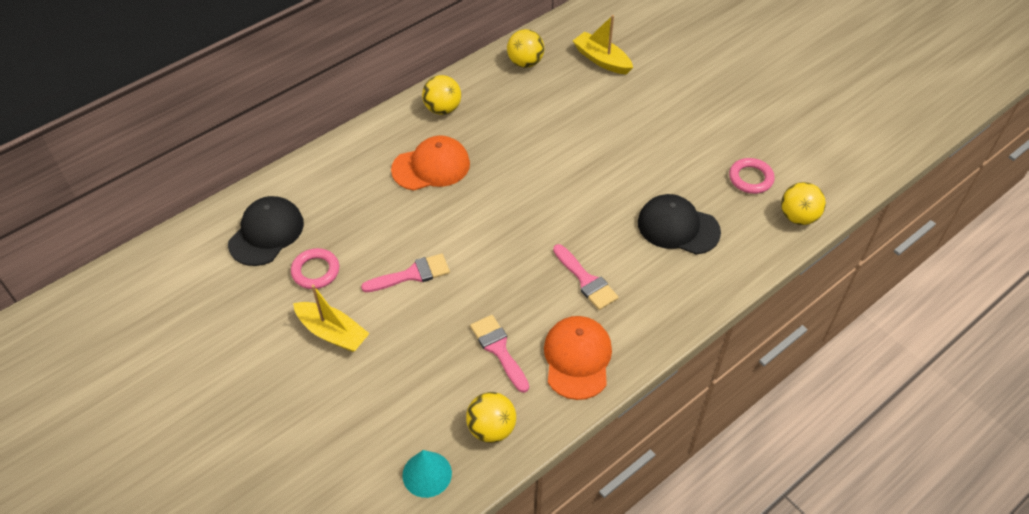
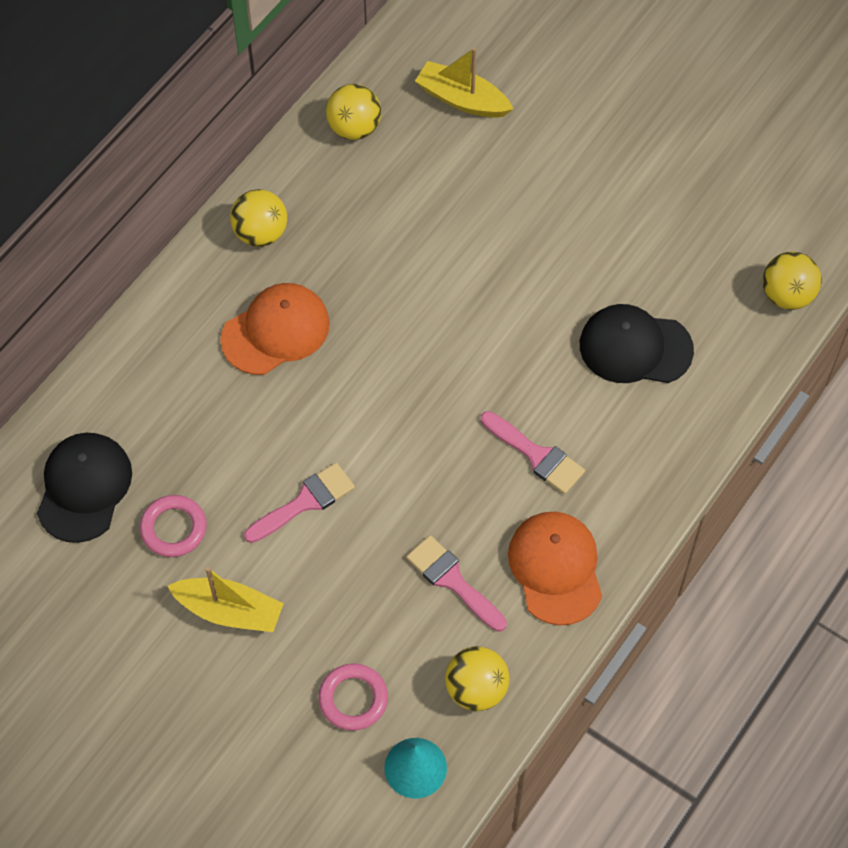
camera: 15 degrees left, 10 degrees up
pink ring [729,158,774,194] -> pink ring moved to [318,663,388,731]

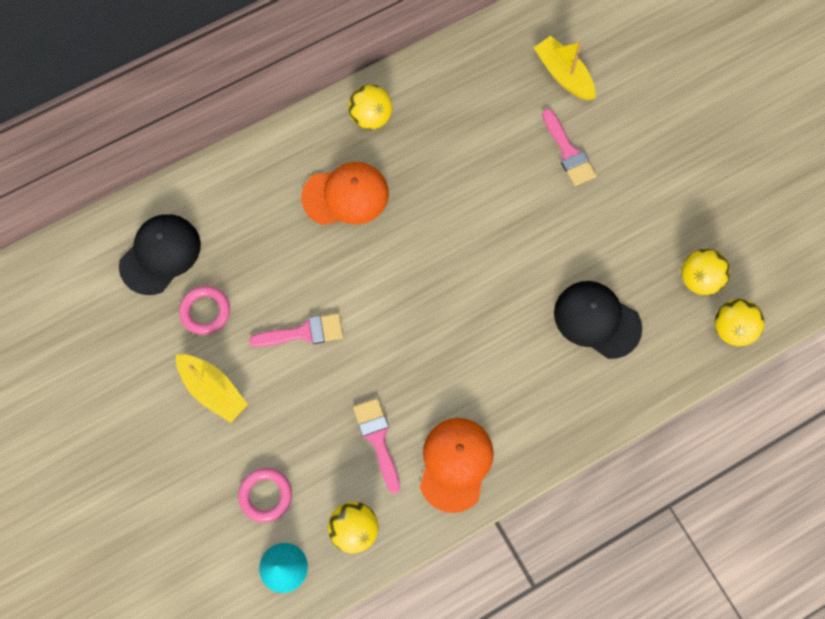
camera: 25 degrees right, 10 degrees up
yellow ball [326,84,381,140] -> yellow ball moved to [681,249,730,295]
pink brush [481,411,585,494] -> pink brush moved to [542,109,597,186]

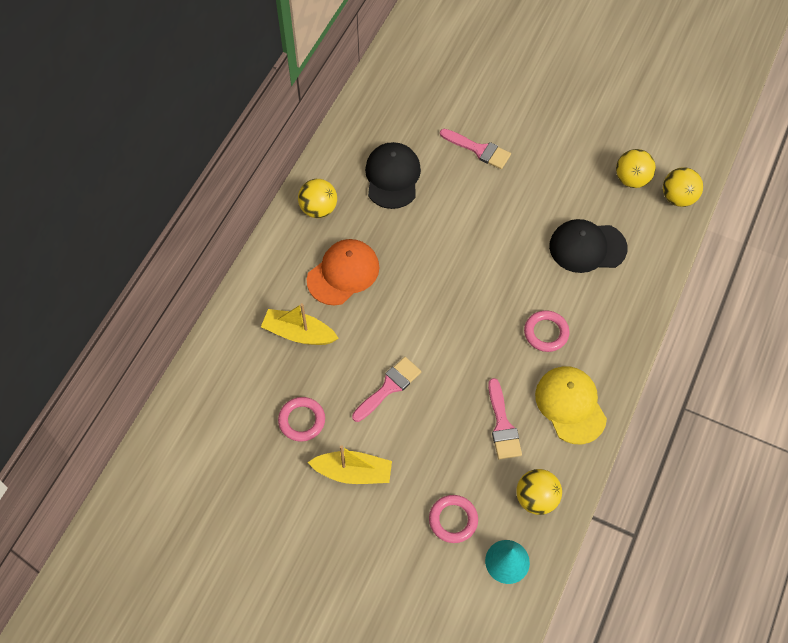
camera: 35 degrees left, 10 degrees down
black cap [119,214,201,295] -> black cap moved to [365,142,421,209]
pink brush [353,398,400,494] -> pink brush turned 135 degrees counterclockwise [488,378,522,459]
orange cap [420,418,494,513] -> yellow cap [535,366,607,444]
yellow boat [534,36,596,100] -> yellow boat moved to [261,303,339,345]
none -> pink ring [524,310,569,352]

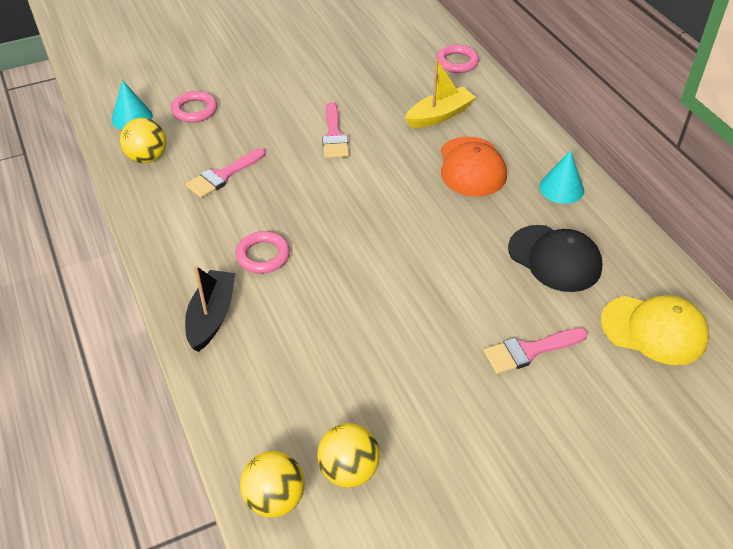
camera: 130 degrees right, 15 degrees down
pink ring [278,397,325,442] -> pink ring moved to [436,45,479,73]
yellow ball [298,179,337,218] -> turquoise cone [539,150,584,204]
yellow boat [308,445,392,484] -> none
pink brush [488,378,522,459] -> pink brush turned 75 degrees counterclockwise [186,148,266,198]
yellow cap [535,366,607,444] -> yellow cap moved to [601,295,709,365]
black cap [549,219,628,273] -> none
none -> black boat [185,266,235,352]

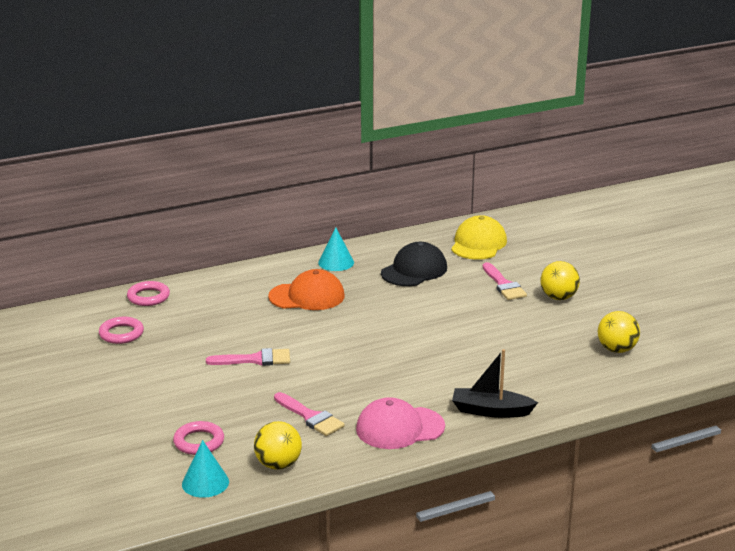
camera: 90 degrees left, 20 degrees down
pink ring [235,231,290,273] -> pink ring moved to [99,317,144,344]
yellow ball [240,451,305,518] -> yellow ball moved to [540,261,580,300]
yellow boat [405,59,476,128] -> none
none -> pink cap [356,397,445,449]

